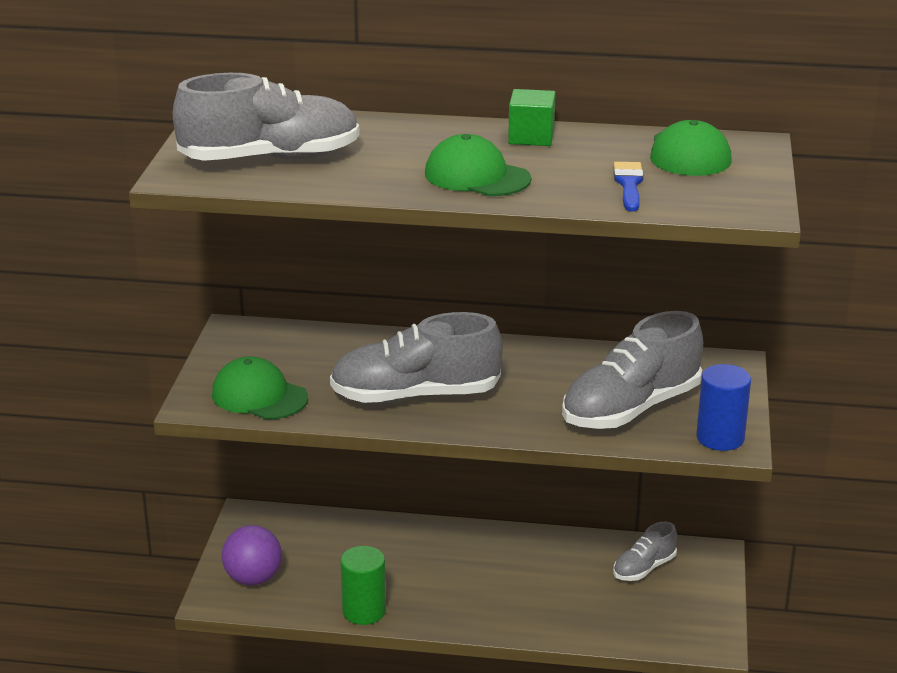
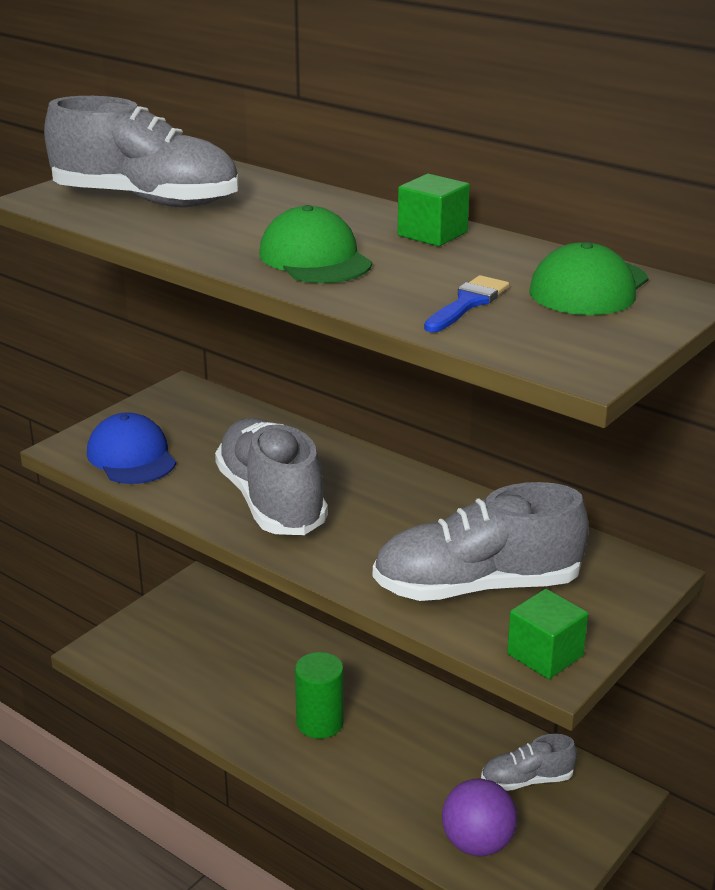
camera: 30 degrees right, 0 degrees up
green cap [212,356,308,420] -> blue cap [87,412,176,484]
purple ball [222,525,282,585] -> purple ball moved to [442,779,517,857]
grey shoe [330,312,503,403] -> grey shoe turned 45 degrees clockwise [215,418,328,535]
green cylinder [340,546,386,625] -> green cylinder moved to [295,652,344,739]
blue cylinder [696,364,751,451] -> green cube [507,589,588,679]

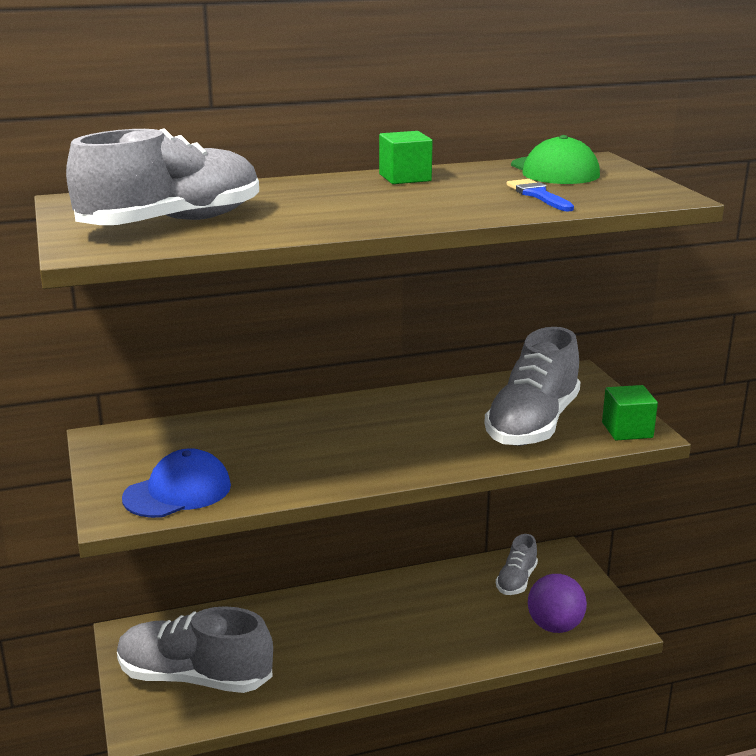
camera: 55 degrees left, 5 degrees down
blue cap [87,412,176,484] -> blue cap turned 135 degrees clockwise [122,448,231,518]
grey shoe [215,418,328,535] -> grey shoe moved to [117,606,273,693]
green cap [259,205,372,283] -> none
green cylinder [295,652,344,739] -> none

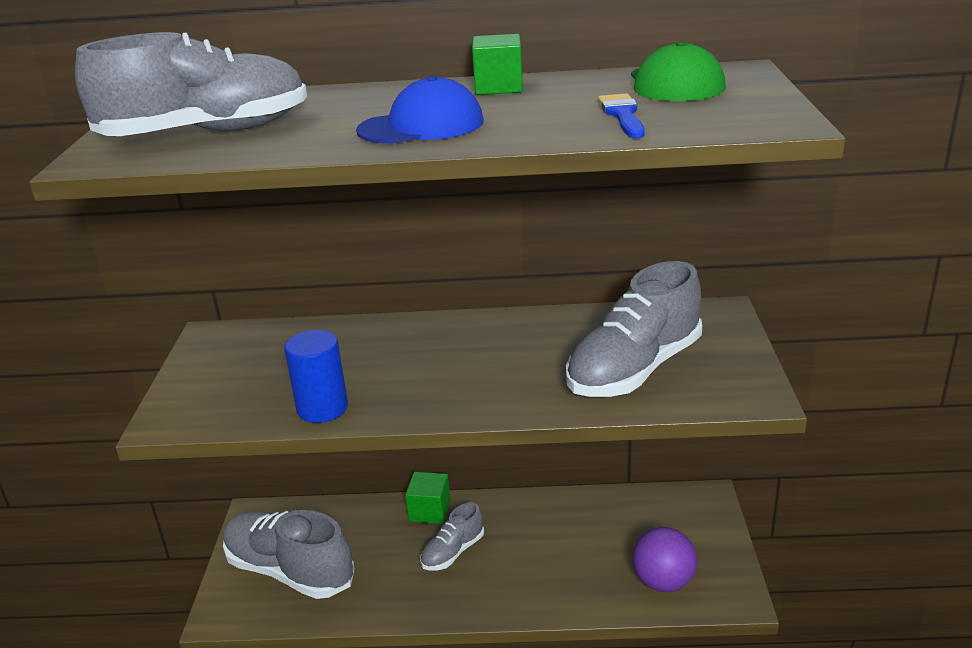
camera: 20 degrees right, 5 degrees up
blue cap [122,448,231,518] -> blue cap moved to [356,75,484,144]
grey shoe [496,534,538,595] -> grey shoe moved to [420,503,484,570]
green cube [602,385,658,441] -> green cube moved to [405,472,451,524]
none -> blue cylinder [284,330,348,423]

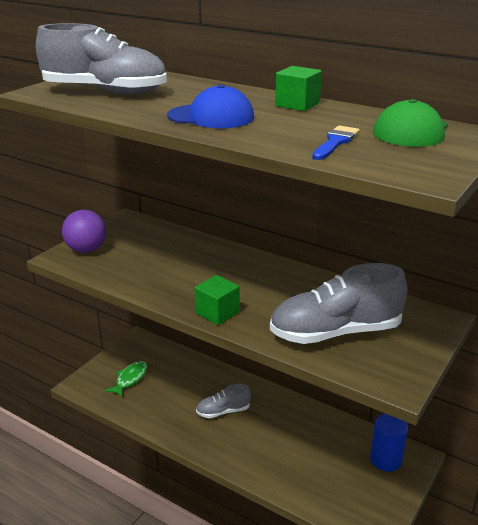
camera: 30 degrees right, 0 degrees up
grey shoe [223,510,355,599] -> green fish [105,361,148,397]
blue cylinder [284,330,348,423] -> blue cylinder moved to [370,414,408,472]
green cube [405,472,451,524] -> green cube moved to [195,275,239,325]
purple ball [633,527,697,592] -> purple ball moved to [62,210,106,253]

